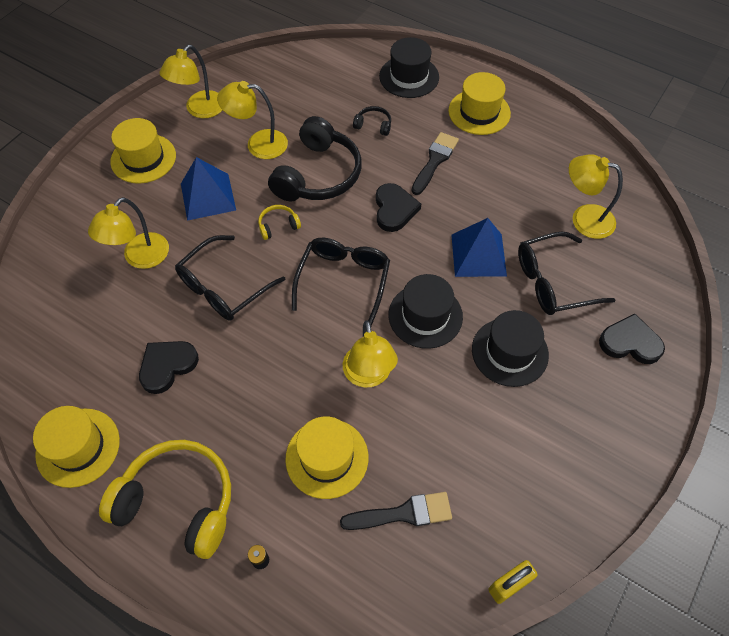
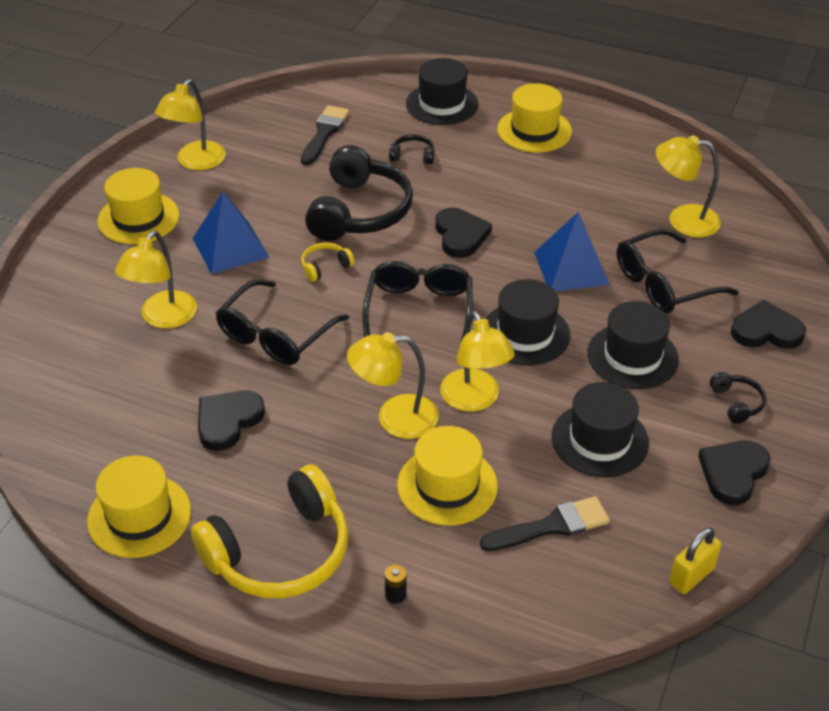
camera: 10 degrees left, 15 degrees down
yellow headphones [99,440,231,559] -> yellow headphones turned 135 degrees clockwise [191,464,348,598]
yellow lamp [217,81,288,159] -> yellow lamp moved to [347,332,439,439]
black brush [411,132,459,195] -> black brush moved to [301,105,349,165]
none -> black hat [552,382,649,477]
none -> black heart [698,440,771,505]
none -> black headphones [710,372,766,424]

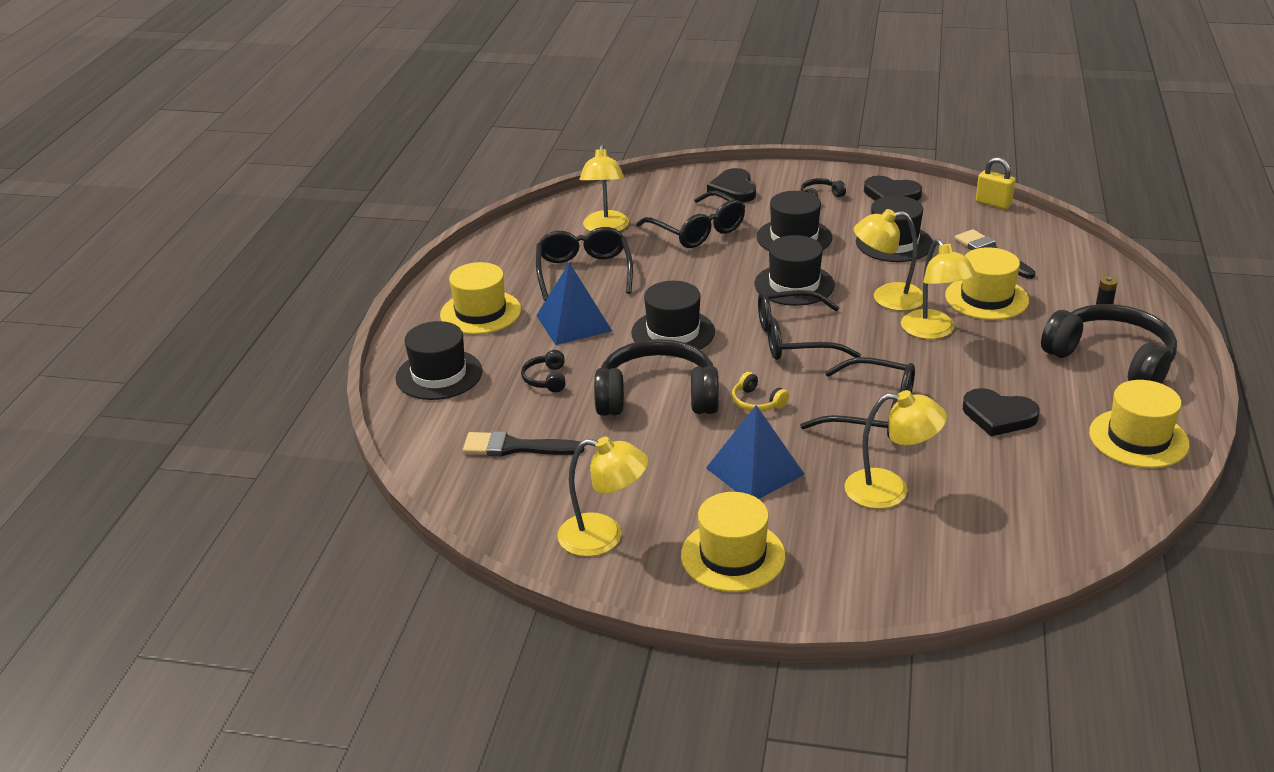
camera: 100 degrees left, 10 degrees down
yellow headphones [191,464,348,598] -> black headphones [1041,304,1177,384]
black heart [435,208,492,258] -> black hat [631,281,715,350]
yellow lamp [441,311,515,412] -> yellow lamp turned 150 degrees counterclockwise [854,209,923,311]
blue pyramid [534,212,610,292] -> blue pyramid moved to [536,262,612,345]
none -> black glasses [536,227,633,301]

